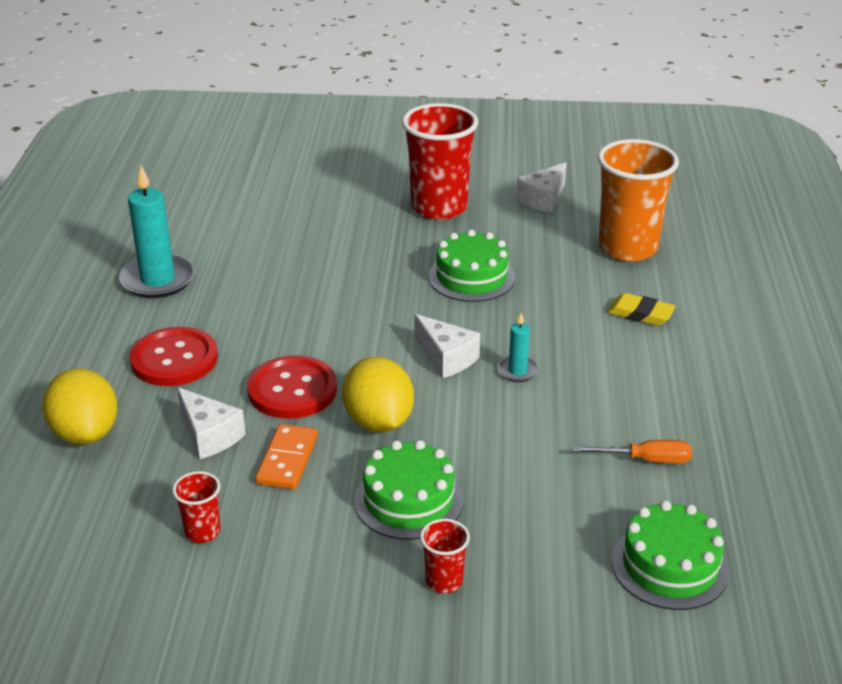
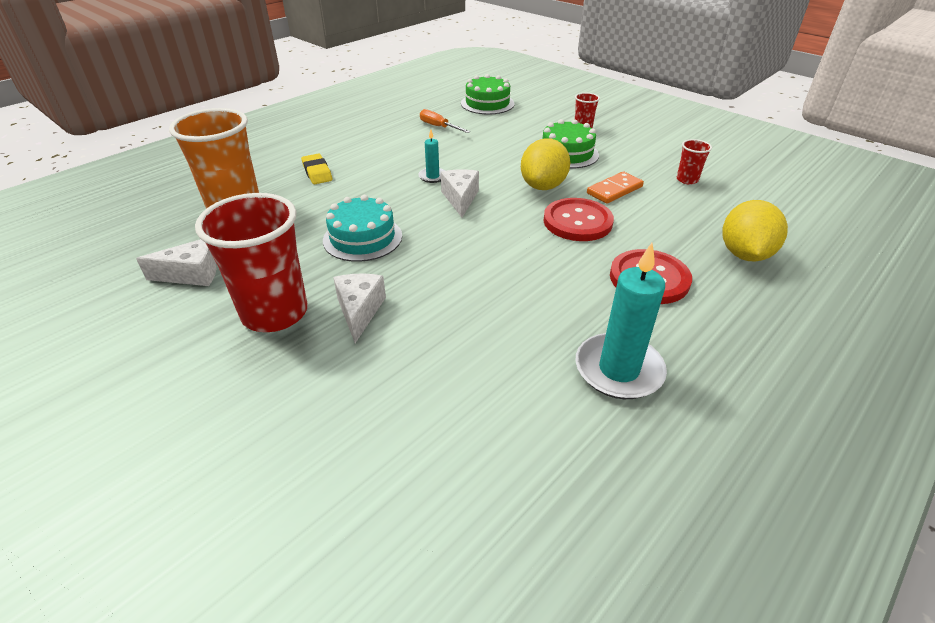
camera: 140 degrees left, 5 degrees up
white cheese [177,387,246,459] -> white cheese moved to [333,274,386,343]
green cake [428,230,515,302] -> turquoise cake [323,195,402,262]

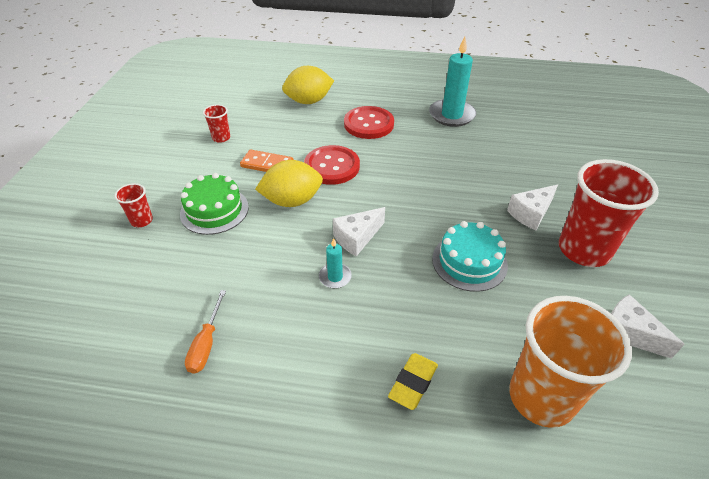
camera: 125 degrees left, 5 degrees up
green cake [461,74,514,115] -> none

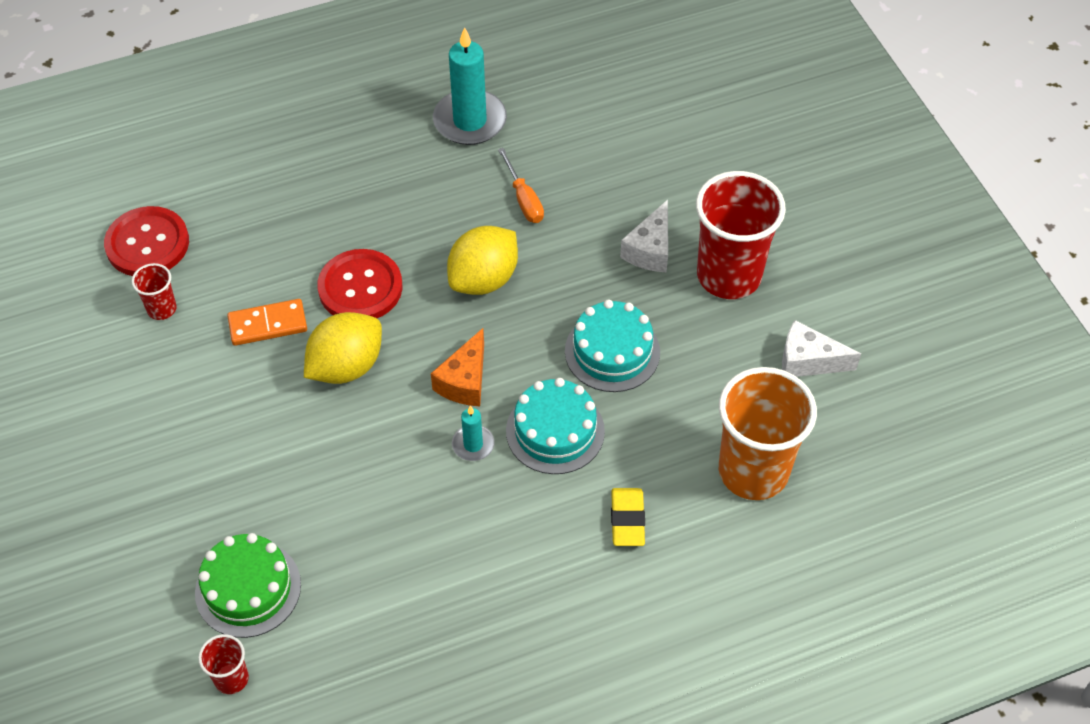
camera: 30 degrees left, 10 degrees up
red cup [114,183,153,227] -> red cup moved to [198,634,249,694]
green cake [180,173,249,235] -> green cake moved to [195,533,301,638]
orange screwdriver [185,290,226,374] -> orange screwdriver moved to [498,148,544,223]
yellow lemon [282,66,334,104] -> yellow lemon moved to [447,226,518,295]
white cheese [333,207,385,257] -> orange cheese [431,328,484,406]
red button [344,106,394,139] -> red button moved to [104,206,189,276]
none -> turquoise cake [506,378,605,474]

